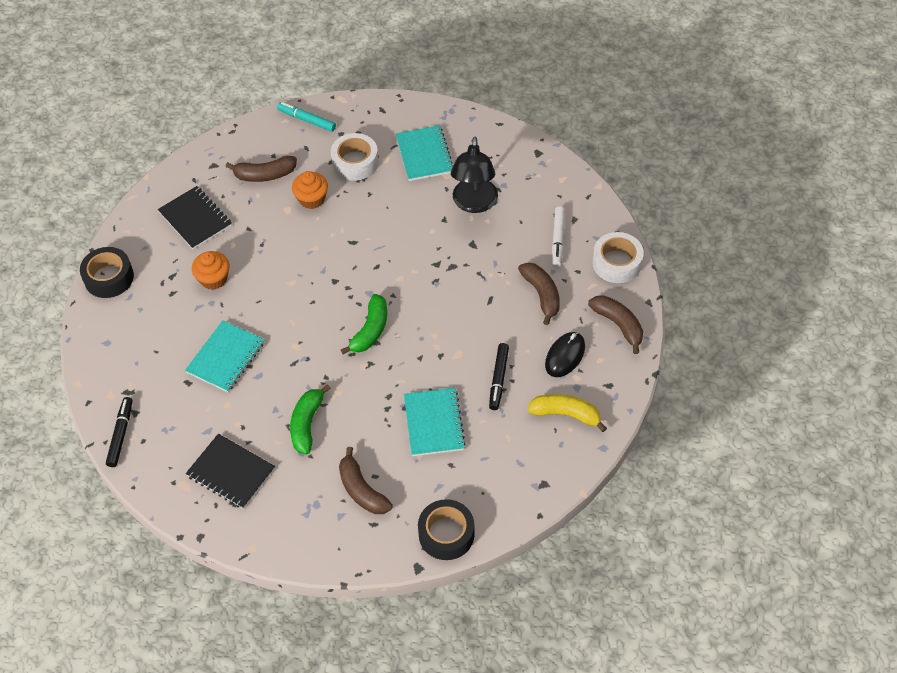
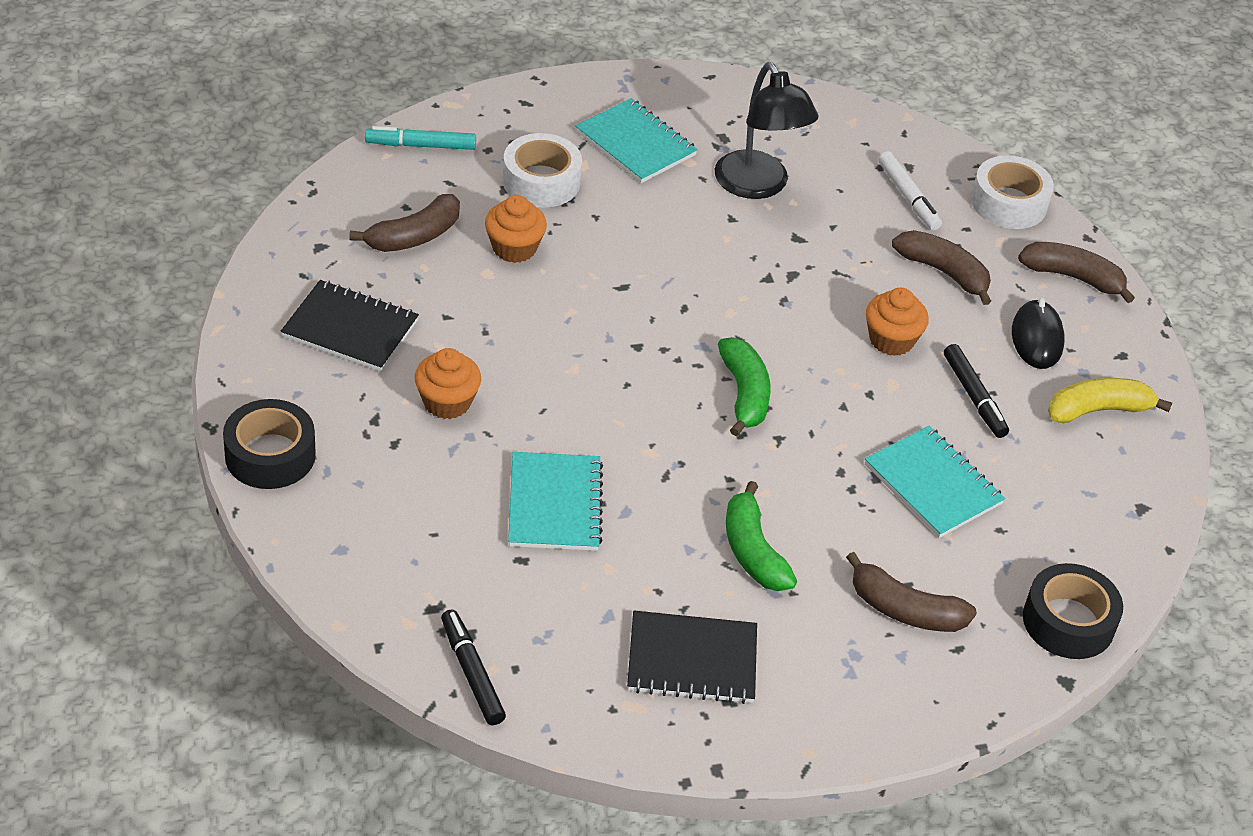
camera: 35 degrees left, 10 degrees down
none -> orange cupcake [866,288,929,356]

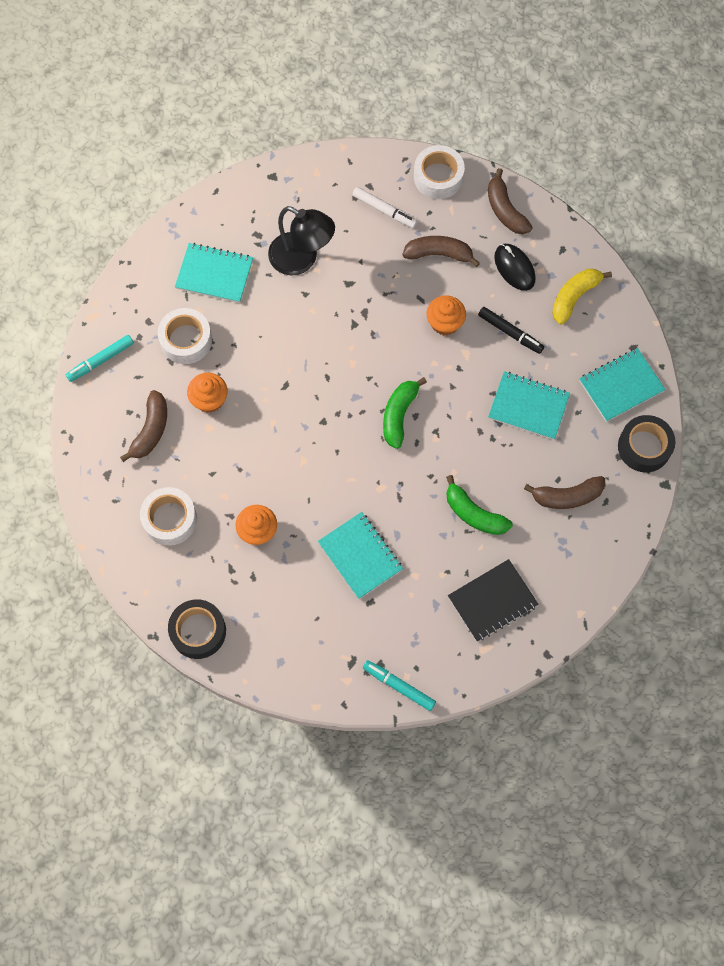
camera: 30 degrees left, 25 degrees up
black notebook [281,280,419,372] -> white tape [140,487,197,545]
black marker [441,609,506,725] -> turquoise marker [363,660,436,711]
green banana [718,337,771,436] -> green banana turned 120 degrees counterclockwise [383,377,427,449]
brown banana [1018,242,1135,303] -> brown banana turned 105 degrees counterclockwise [488,168,533,234]
none -> turquoise notebook [579,348,666,422]

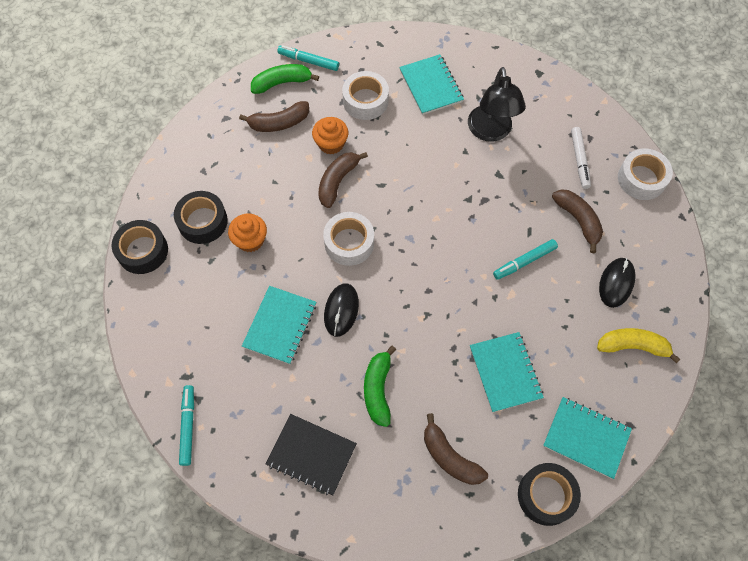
camera: 55 degrees right, 5 degrees down
white tape [140,487,197,545] -> white tape moved to [323,212,374,266]
green banana [383,377,427,449] -> green banana moved to [251,64,319,94]
orange cupcake [427,295,466,335] -> turquoise marker [493,239,558,280]
black marker [478,307,544,354] -> none
brown banana [488,168,533,234] -> brown banana moved to [318,152,368,208]
none -> black tape [174,191,228,244]
none -> black mouse [324,283,359,337]

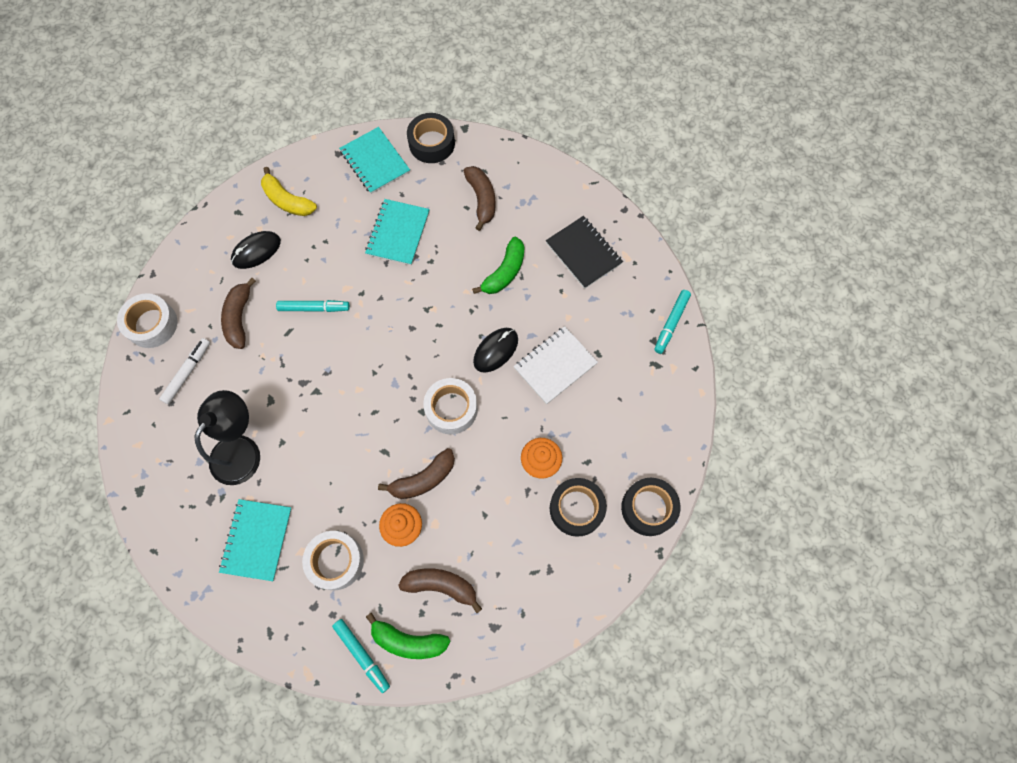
camera: 150 degrees left, 5 degrees up
turquoise notebook [242,286,316,364] -> white notebook [514,326,598,404]

